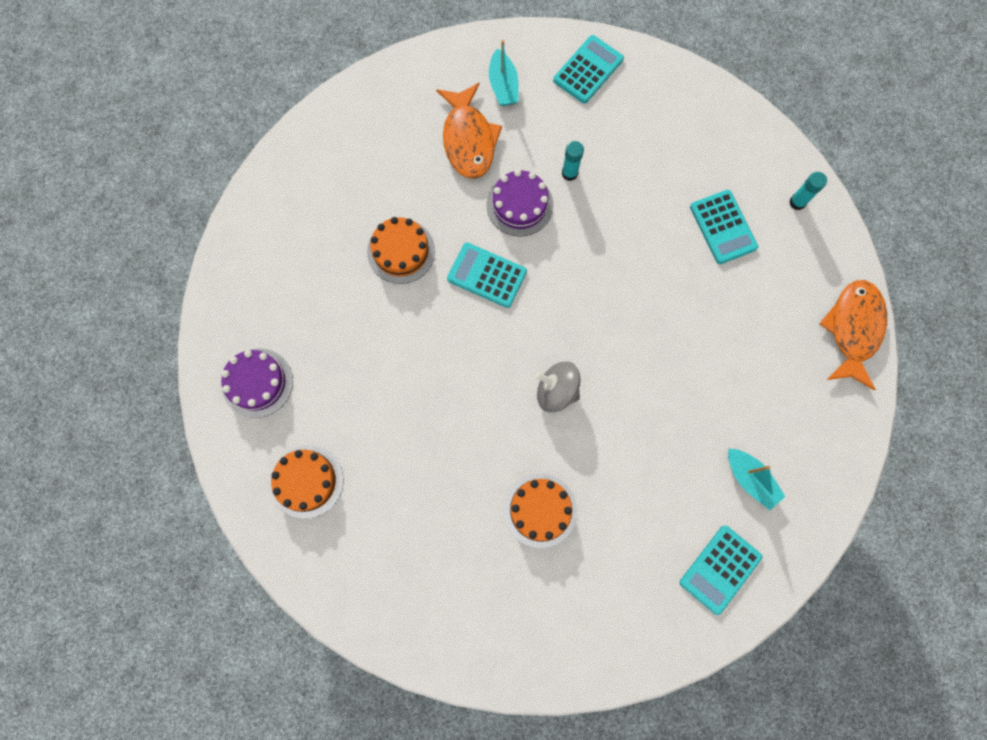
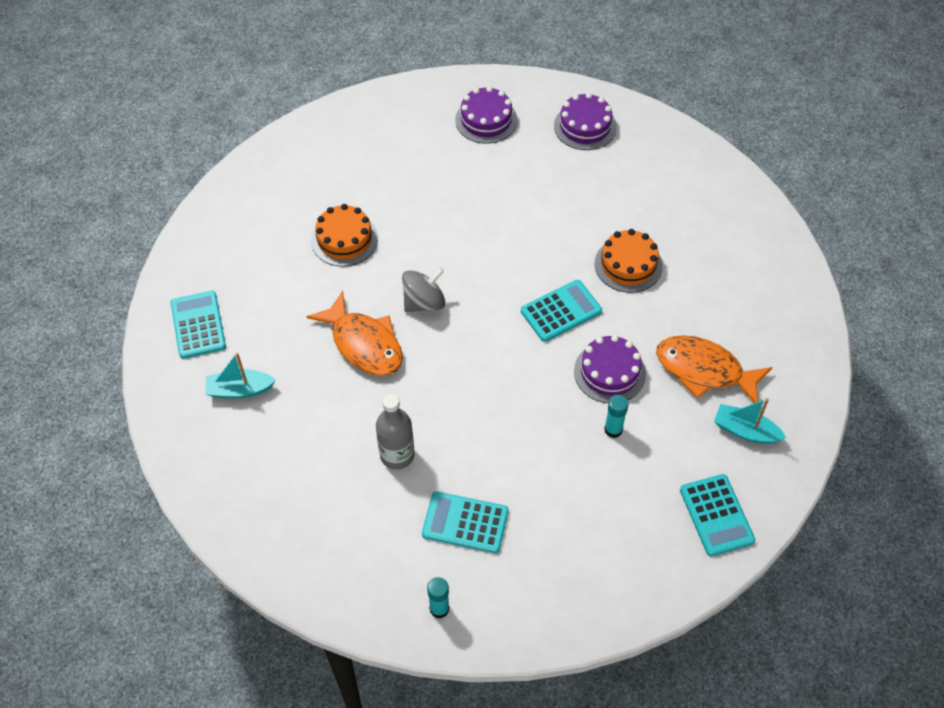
camera: 125 degrees right, 20 degrees down
orange cake [270,445,343,519] -> purple cake [455,86,518,144]
orange fish [819,280,887,390] -> orange fish moved to [307,291,403,376]
none -> grey bottle [376,394,415,470]

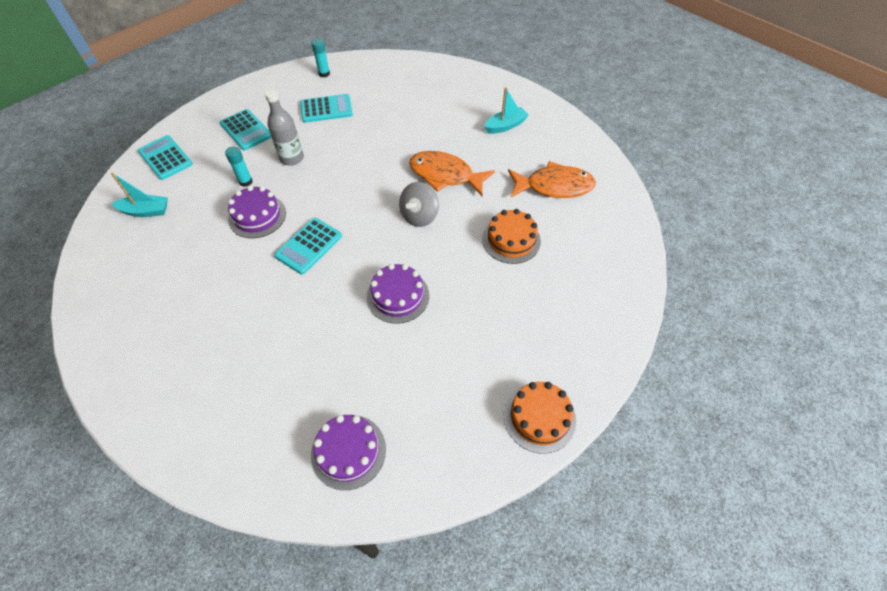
camera: 155 degrees right, 0 degrees up
turquoise calculator [171,291,226,359] -> turquoise calculator moved to [220,109,272,150]
grey bottle [376,394,415,470] -> grey bottle moved to [265,90,304,166]
purple cake [455,86,518,144] -> purple cake moved to [367,264,429,324]
orange cake [595,229,663,293] -> orange cake moved to [504,382,576,454]
orange fish [656,335,773,403] -> orange fish moved to [508,161,596,198]

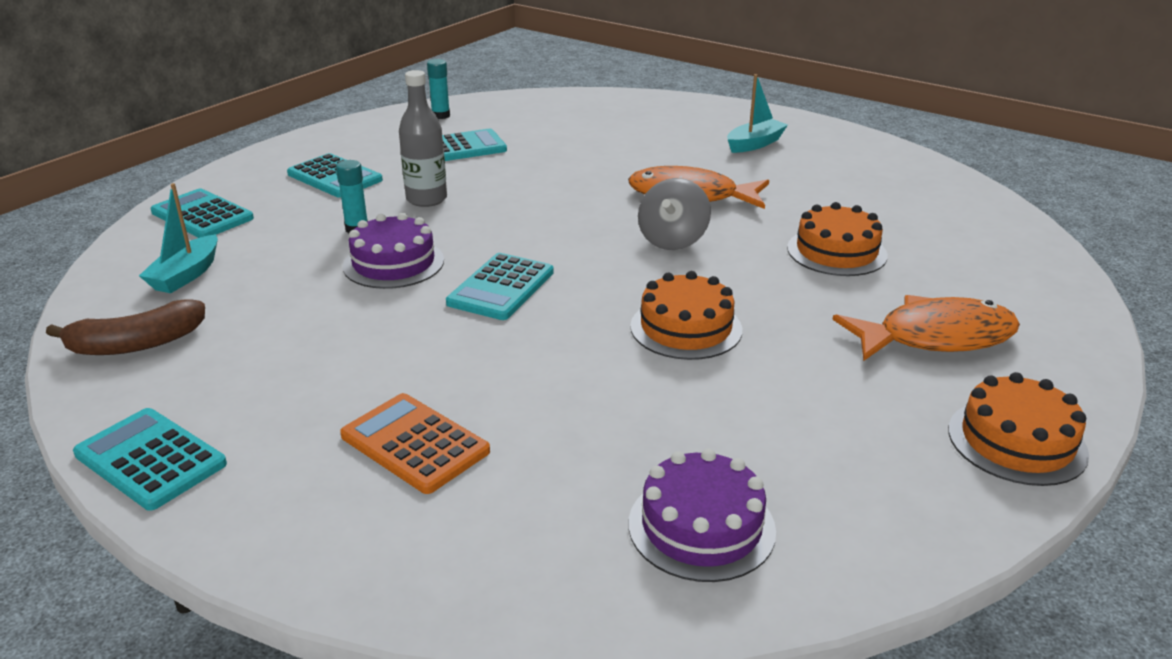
camera: 10 degrees left, 25 degrees down
turquoise boat [111,173,168,217] -> turquoise boat turned 120 degrees clockwise [139,183,218,293]
purple cake [367,264,429,324] -> orange cake [630,271,742,360]
orange fish [508,161,596,198] -> orange fish moved to [833,295,1020,361]
none -> brown banana [46,300,205,355]
none -> turquoise calculator [73,408,227,511]
none -> orange calculator [340,393,490,494]

